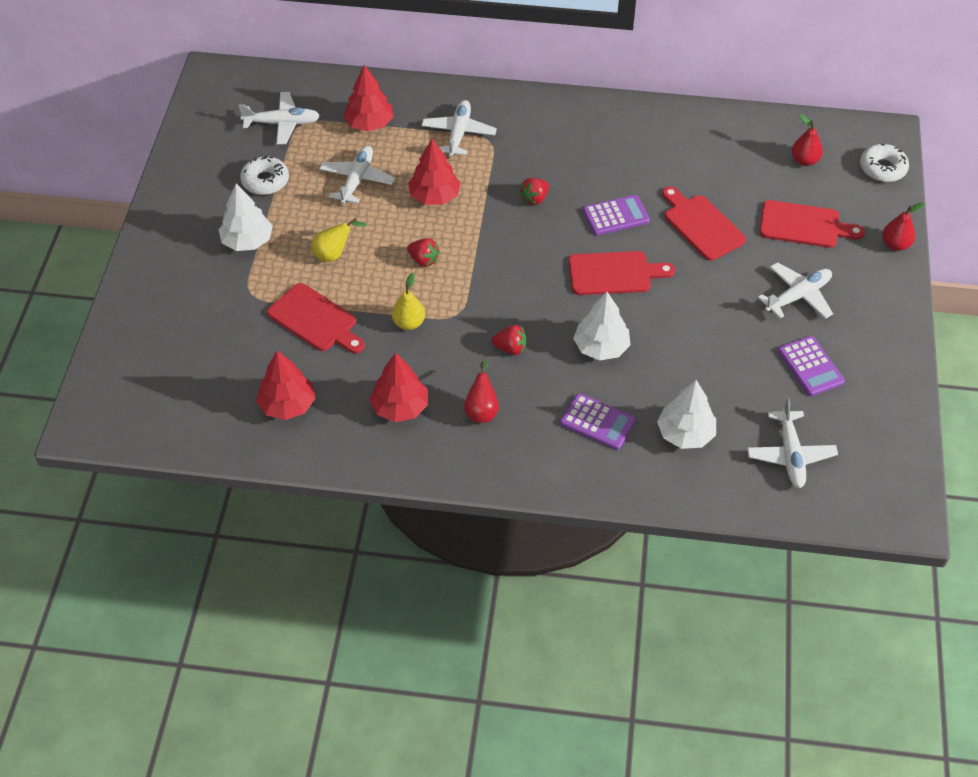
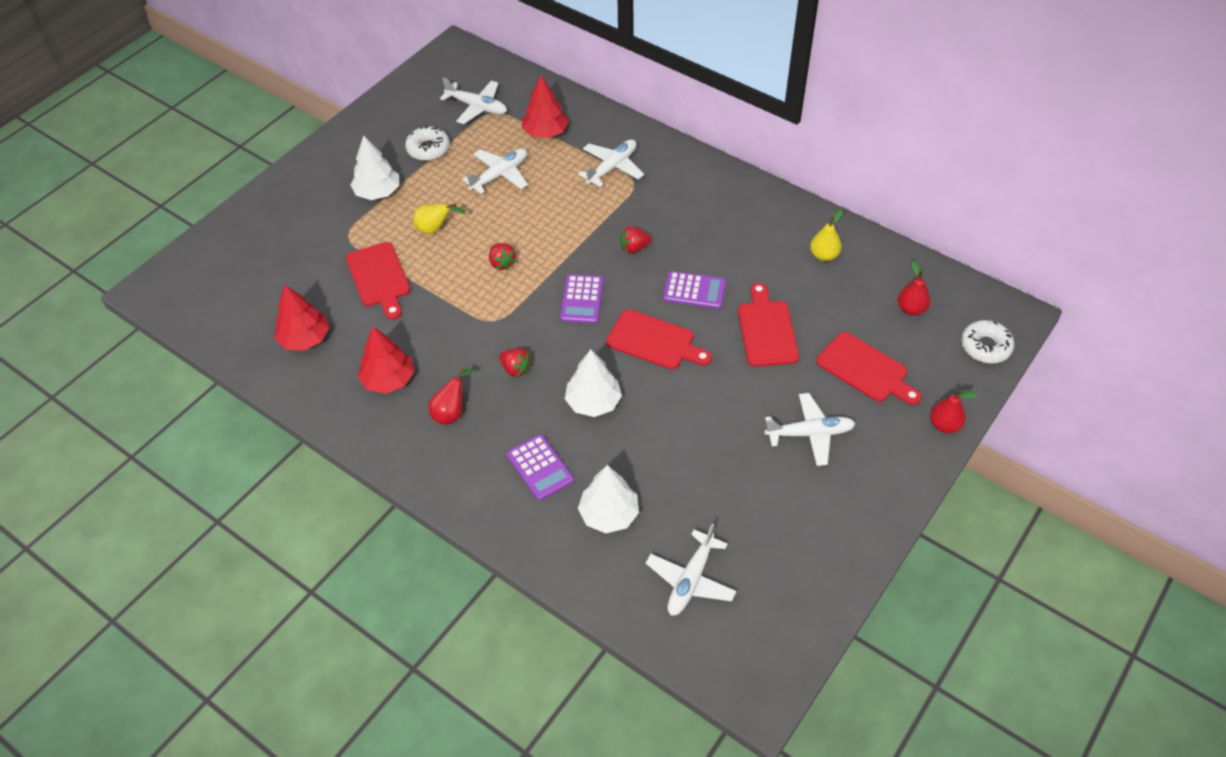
camera: 30 degrees right, 0 degrees up
yellow pear [392,273,425,330] -> yellow pear moved to [810,210,843,261]
red tree [408,138,461,205] -> none
purple calculator [778,336,845,396] -> purple calculator moved to [560,274,604,324]

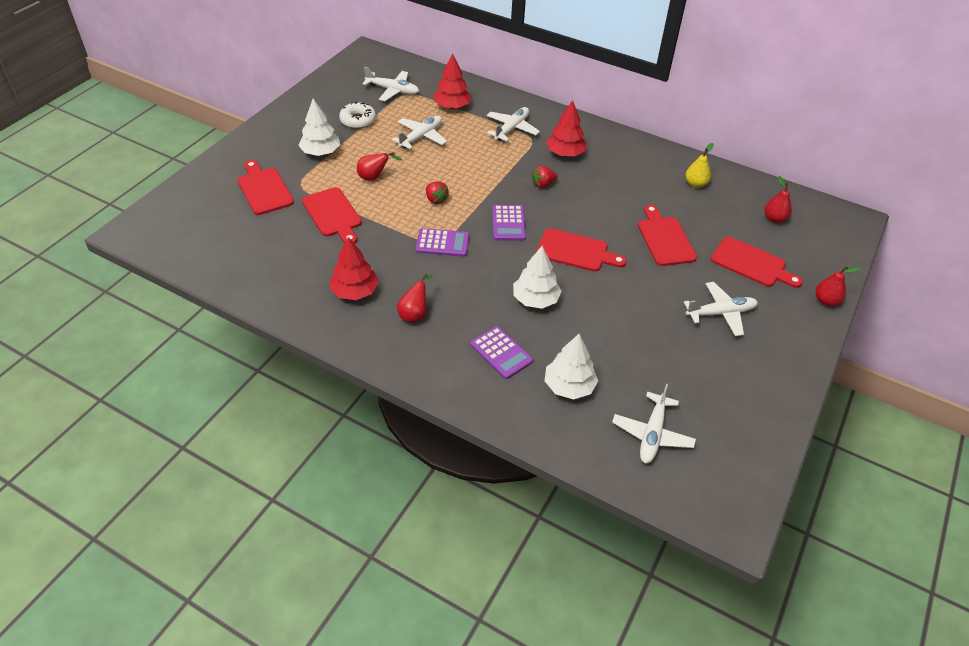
camera: 10 degrees left, 5 degrees down
red tree [274,285,329,351] -> red tree moved to [546,100,587,156]
yellow pear [413,203,466,234] -> red pear [357,152,402,180]
red strawberry [499,348,532,377] -> none
purple calculator [663,271,726,309] -> purple calculator moved to [416,228,470,257]
white donut [961,320,1014,364] -> none
none -> red cutting board [238,160,294,215]

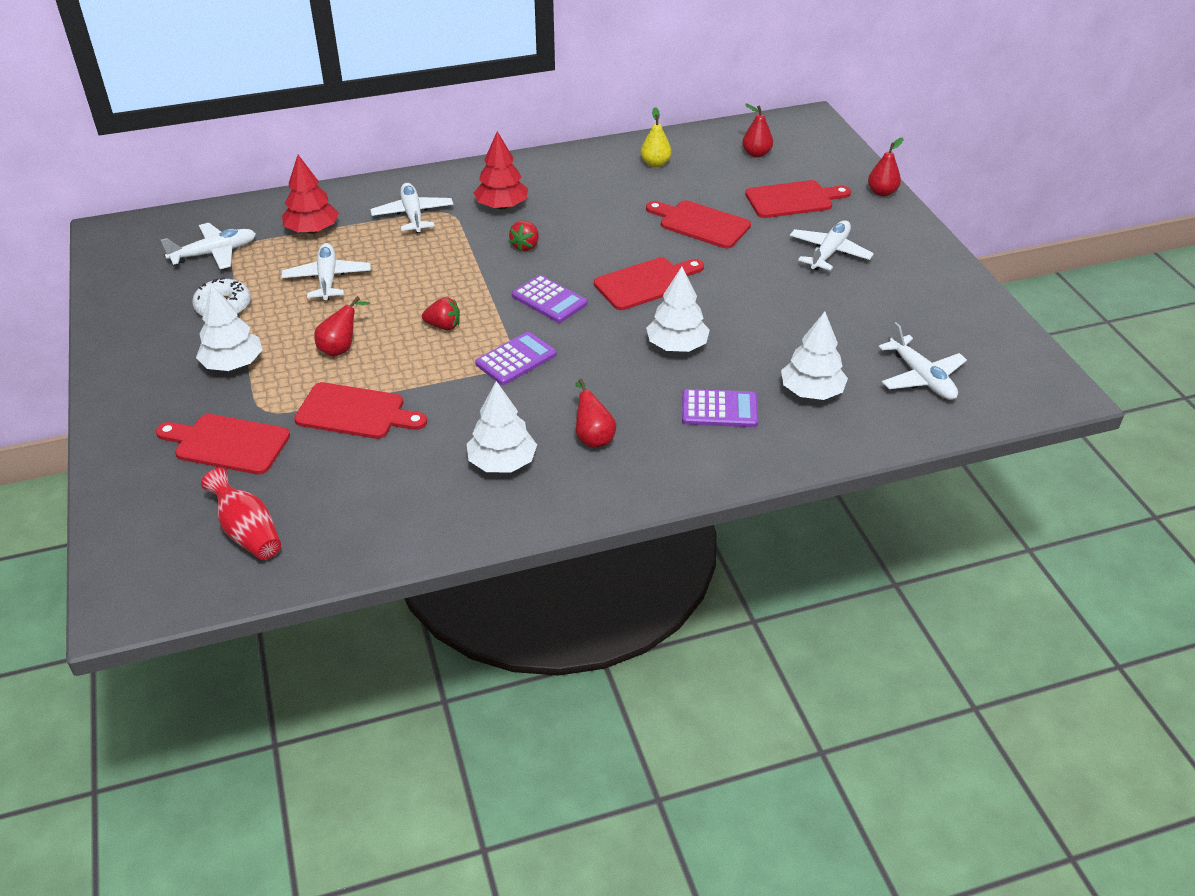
camera: 45 degrees left, 5 degrees down
red tree [330,237,379,300] -> white tree [467,381,537,473]
none -> red vase [201,468,281,560]

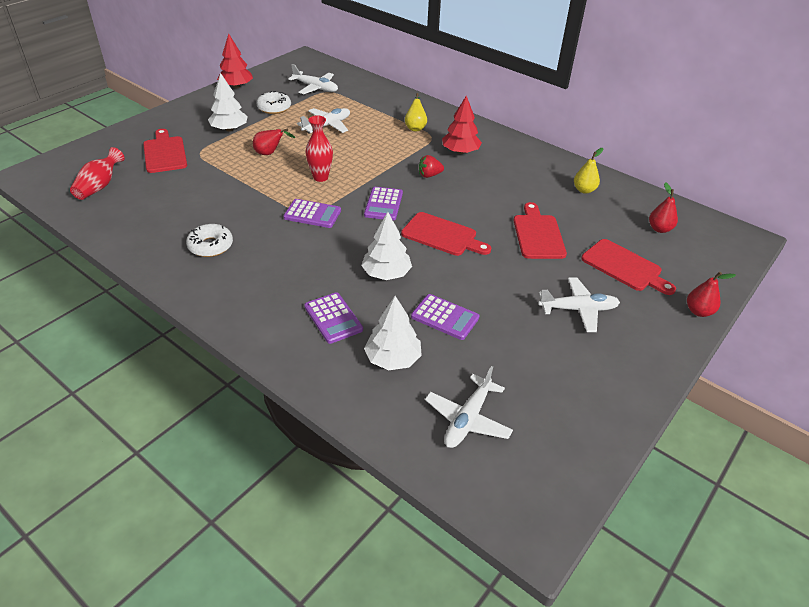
camera: 55 degrees right, 0 degrees up
red tree [282,155,339,234] -> red tree moved to [217,33,253,88]
red cutting board [294,382,427,439] -> none
white plane [370,183,453,233] -> yellow pear [405,93,427,131]
red strawberry [422,297,460,330] -> red vase [305,116,333,182]
white tree [467,381,537,473] -> white donut [186,224,233,257]
red pear [575,379,616,448] -> none
none -> purple calculator [411,294,479,340]

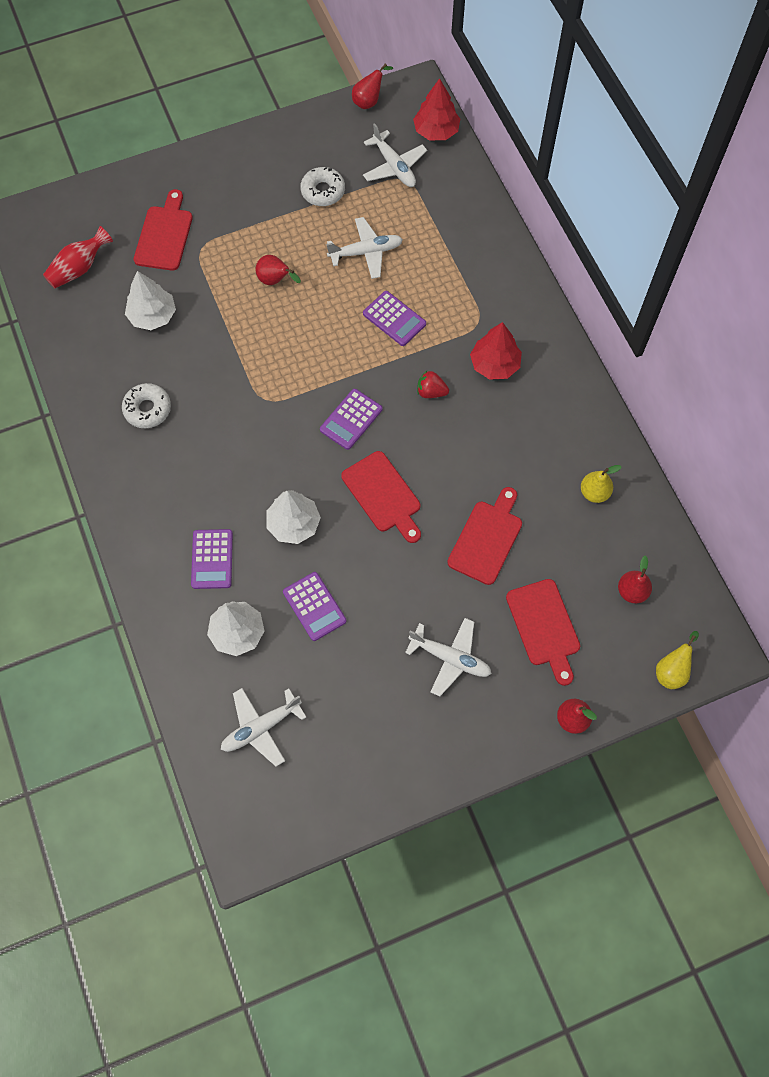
camera: 30 degrees right, 25 degrees up
white tree [208,73,248,131] -> white tree moved to [125,271,176,330]
red tree [217,33,253,88] -> red tree moved to [413,78,460,140]
purple calculator [283,199,341,228] -> purple calculator moved to [363,291,426,346]
red vase [305,116,333,182] -> none
yellow pear [405,93,427,131] -> yellow pear moved to [656,631,699,689]
none -> red pear [352,63,393,109]

